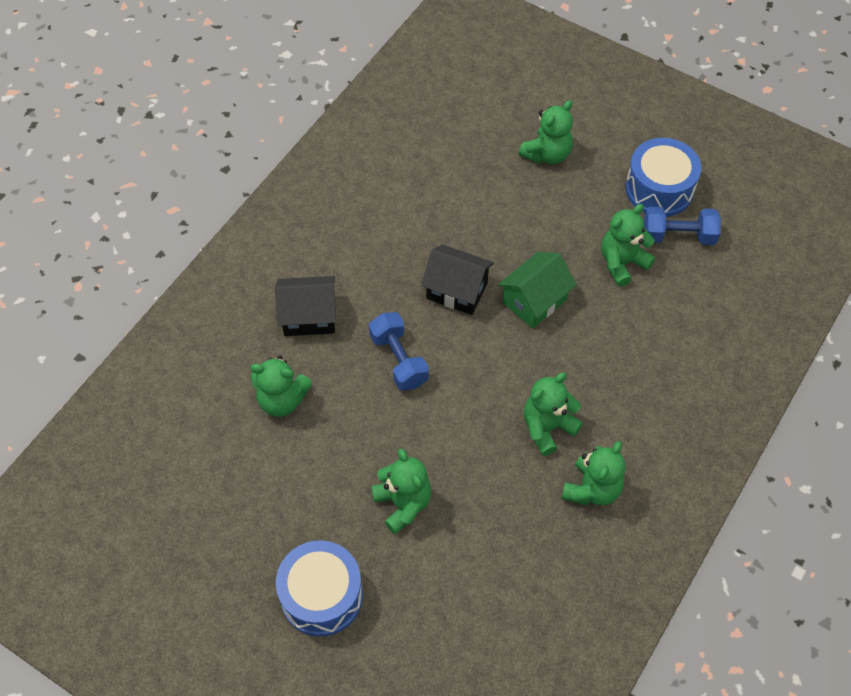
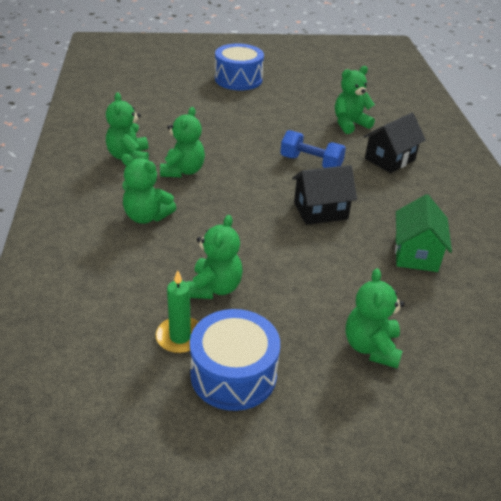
camera: 140 degrees right, 20 degrees down
green teddy bear [371,449,431,534] -> green teddy bear moved to [121,154,176,224]
green house [498,252,577,328] -> green house moved to [395,194,452,272]
blue dumbbell [644,207,721,245] -> green candle [156,270,199,353]

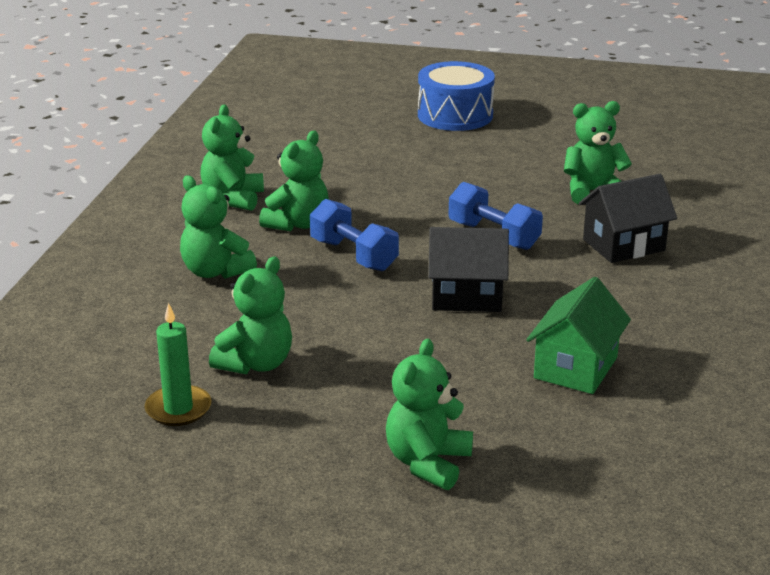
camera: 20 degrees right, 10 degrees down
blue drum [190,309,280,411] -> none
none -> blue dumbbell [310,199,399,271]

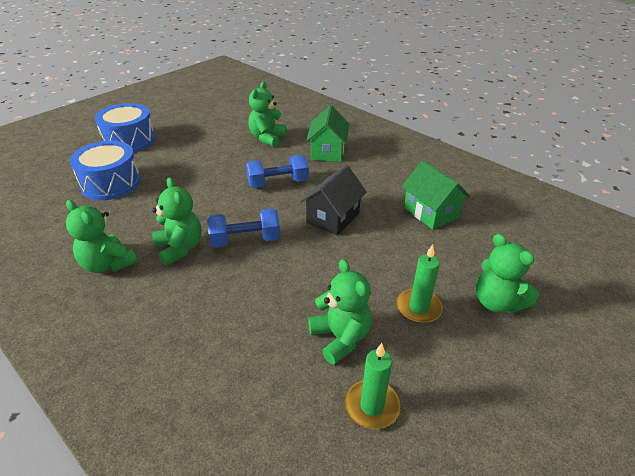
camera: 60 degrees left, 10 degrees up
green teddy bear [180,175,257,279] -> none
black house [579,174,677,263] -> green house [306,105,349,162]
none -> blue drum [70,141,141,200]
none -> green candle [397,244,443,323]

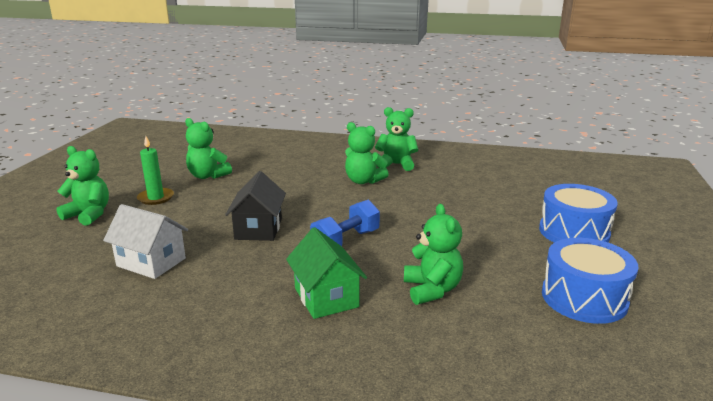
camera: 150 degrees right, 15 degrees down
blue drum [70,141,141,200] -> blue drum moved to [542,238,639,324]
blue dumbbell [207,208,280,247] -> none
green candle [345,343,400,429] -> none
green house [402,161,470,230] -> white house [103,204,188,279]

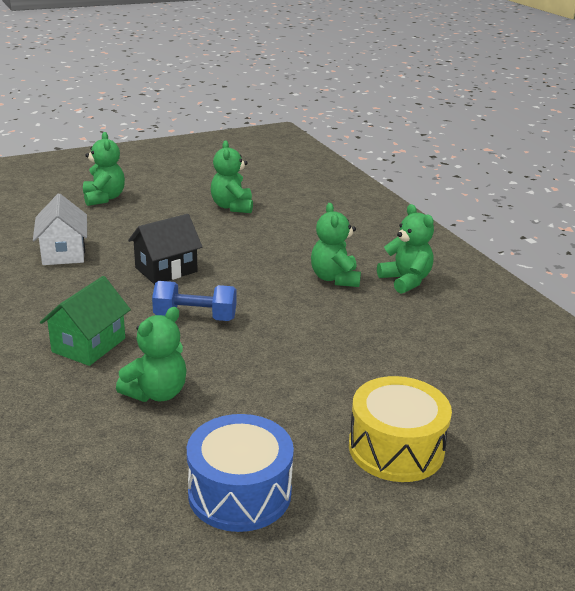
camera: 50 degrees right, 5 degrees up
green candle [137,136,174,205] -> none
blue drum [539,184,618,243] -> yellow drum [349,376,452,482]

